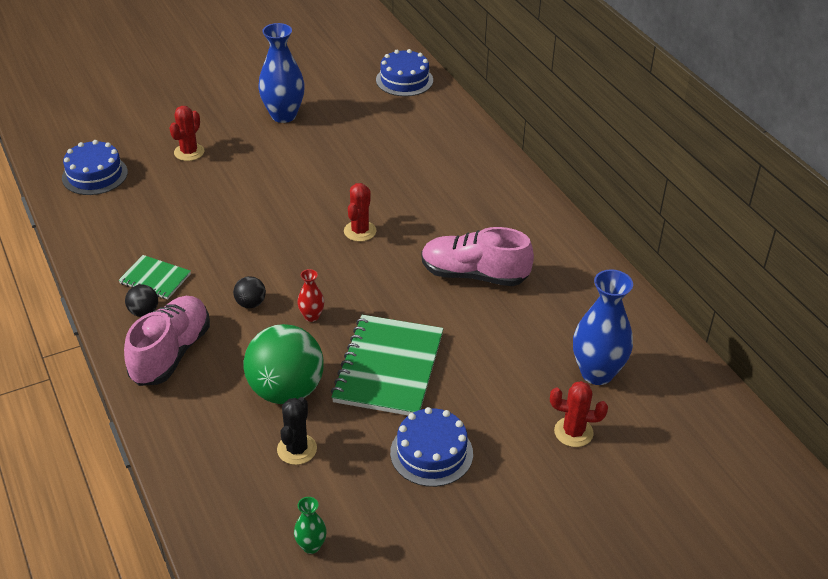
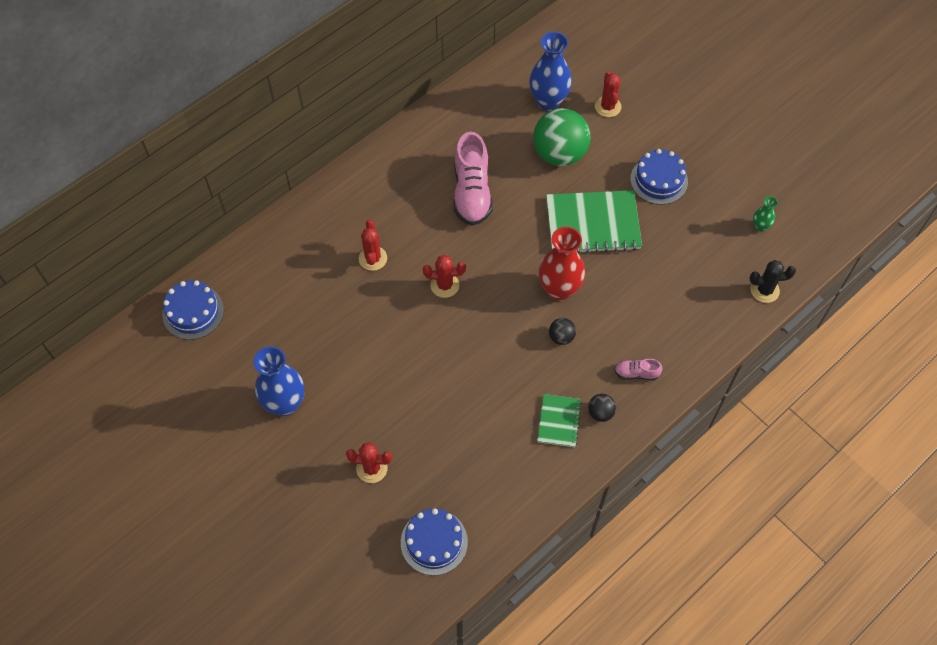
camera: 105 degrees left, 20 degrees up
pink shoe [124,296,210,386] -> pink shoe [614,359,663,380], size x0.47
green ball [243,324,324,404] -> green ball moved to [533,108,590,166]
black cactus [277,397,317,465] -> black cactus moved to [749,260,796,303]
red vase [297,269,324,322] -> red vase [539,227,585,301], size x2.09
none -> red cactus [359,220,387,271]

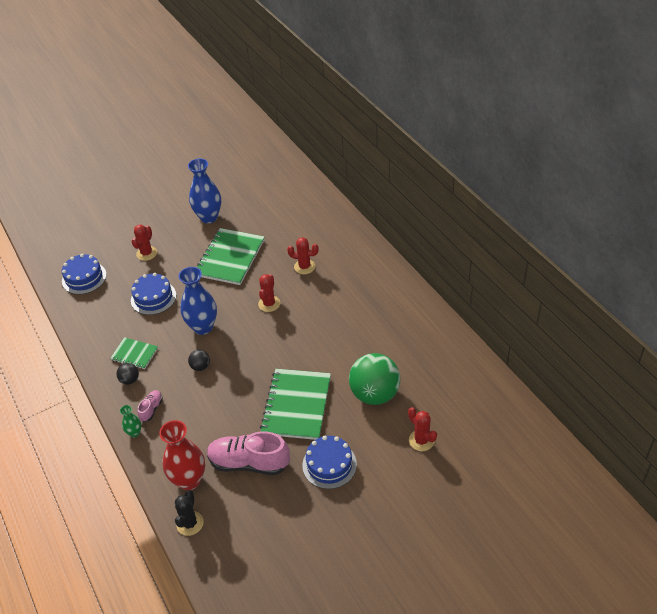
camera: 105 degrees right, 15 degrees down
blue cake [162,280,224,340] -> blue cake moved to [131,273,176,315]
pink shoe [454,132,493,226] -> pink shoe moved to [207,432,290,475]
blue vase [529,32,572,111] -> blue vase moved to [178,267,217,335]
red vase [539,227,585,301] -> red vase moved to [159,420,205,490]
red cactus [595,72,621,117] -> red cactus turned 45 degrees clockwise [408,407,437,451]
green vase [753,196,778,232] -> green vase moved to [120,405,142,437]
none -> green notebook [197,228,264,285]

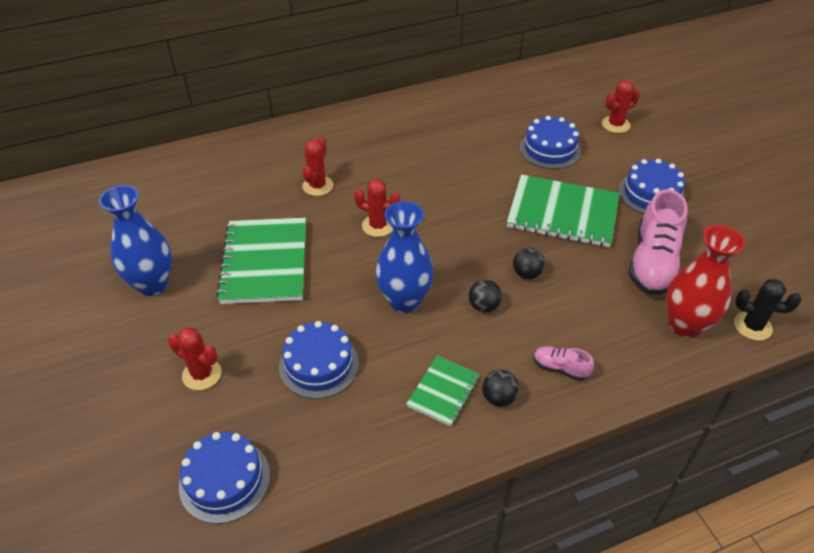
camera: 85 degrees left, 0 degrees up
green vase [120,405,142,437] -> none
green notebook [197,228,264,285] -> green notebook turned 60 degrees clockwise [216,218,306,304]
green ball [349,353,400,405] -> blue cake [520,116,581,169]
none -> black ball [513,248,545,279]

